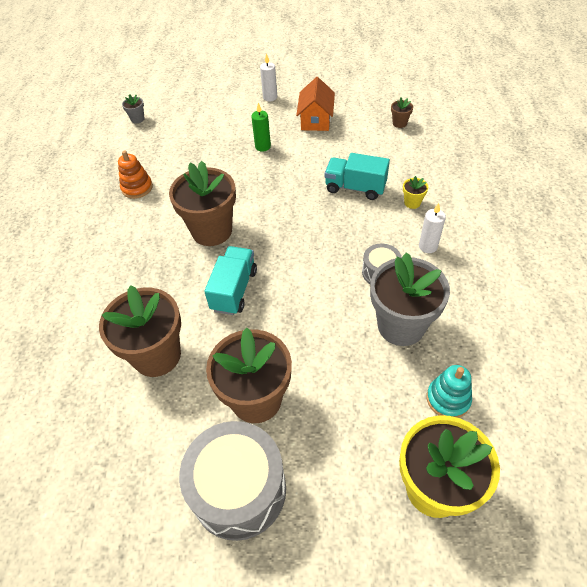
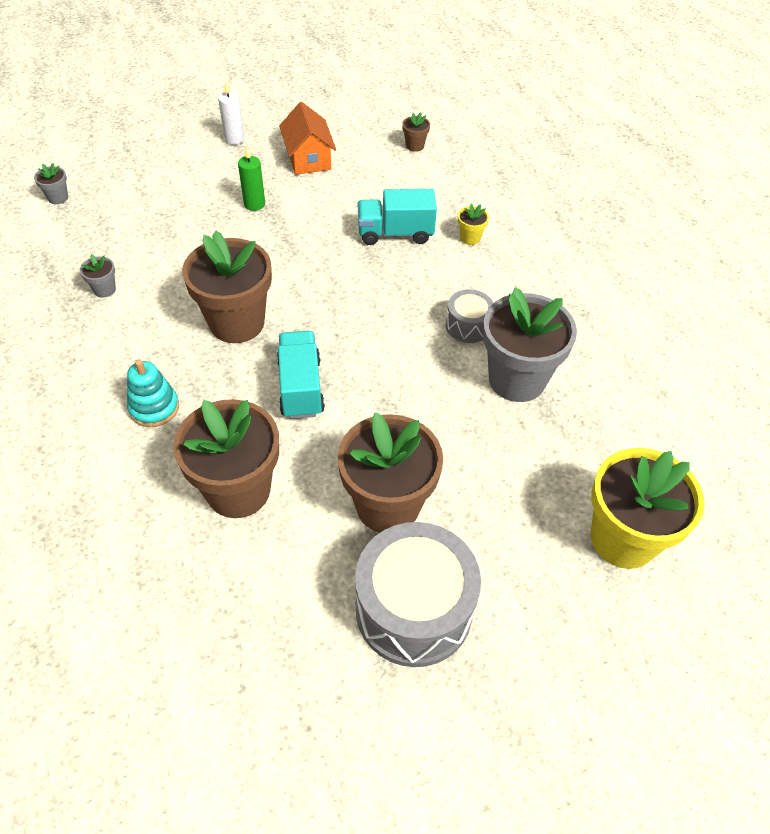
camera: 25 degrees left, 0 degrees up
orange stacking toy [118,151,153,199] -> grey flower pot [80,254,116,298]
white candle [419,203,446,253] -> none
turquoise stacking toy [427,365,472,418] -> turquoise stacking toy moved to [127,359,179,427]

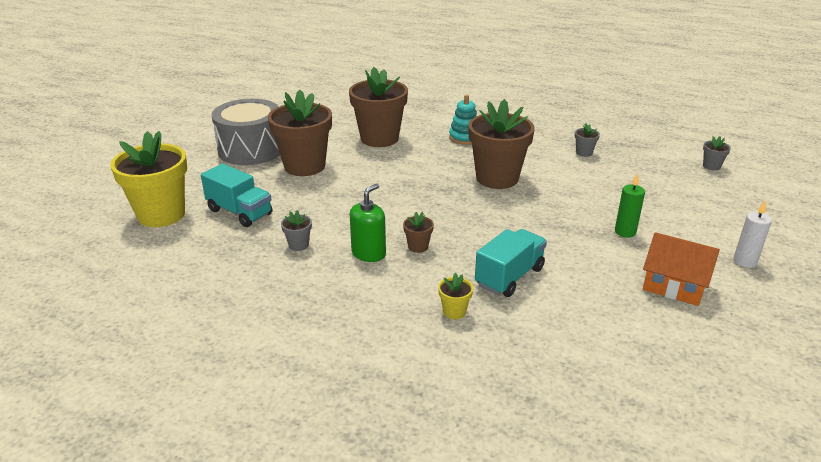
camera: 135 degrees right, 20 degrees down
turquoise truck [277,331,325,419] -> turquoise truck moved to [201,164,272,227]
brown flower pot [402,112,430,152] -> brown flower pot moved to [403,212,434,253]
grey drum [446,289,493,343] -> green soap dispenser [350,184,386,262]
grey flower pot [483,287,577,402] -> grey flower pot [281,210,312,251], size x0.41

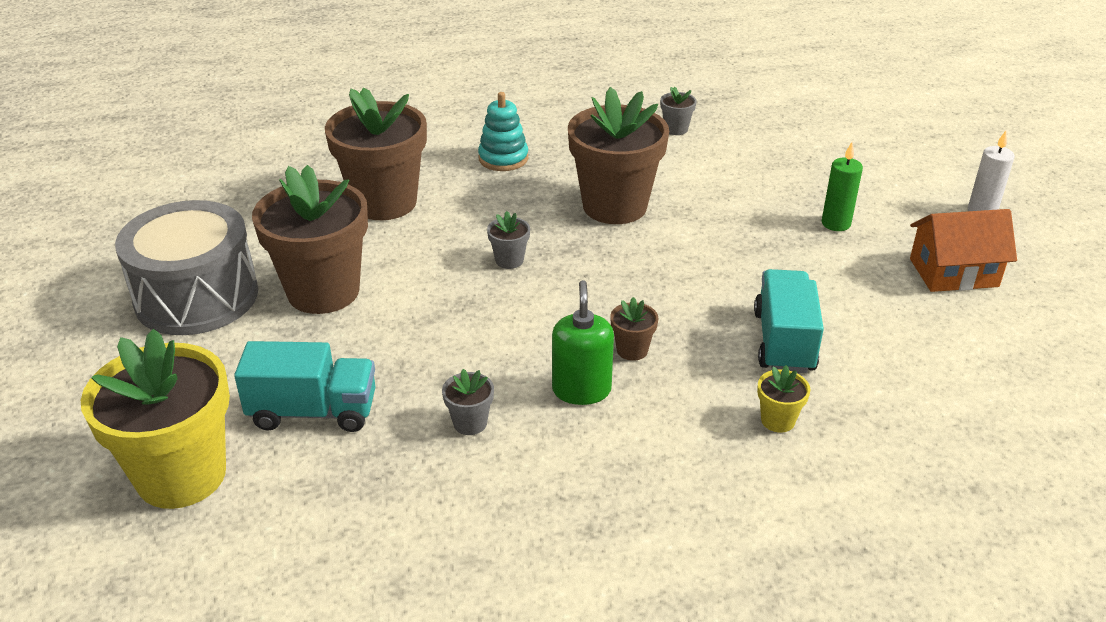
camera: 35 degrees left, 5 degrees up
grey flower pot [703,136,731,171] -> grey flower pot moved to [487,211,530,269]

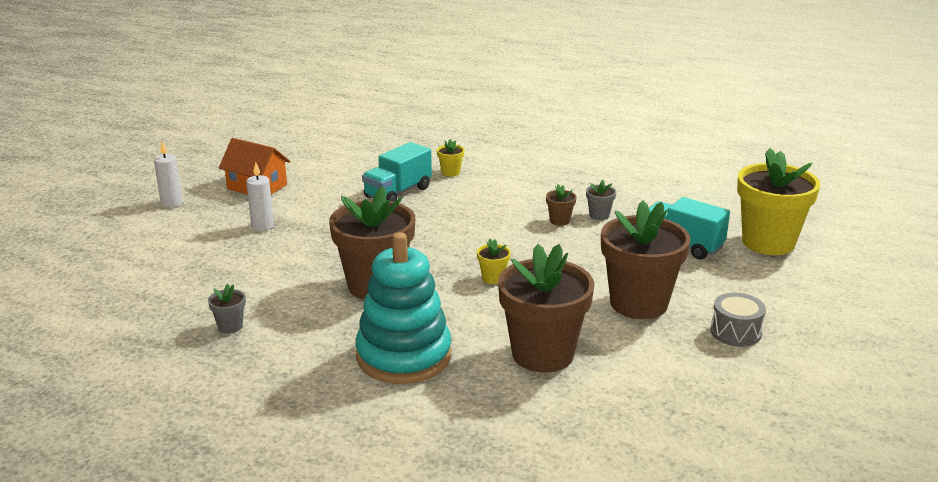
camera: 145 degrees left, 10 degrees down
grey drum [115,200,258,335] -> grey drum [711,293,766,347], size x0.50
turquoise stacking toy [478,92,528,171] -> turquoise stacking toy [355,232,451,384], size x1.85
grey flower pot [487,211,530,269] -> yellow flower pot [477,239,511,284]
green soap dispenser [552,280,614,405] -> none
brown flower pot [610,297,658,361] -> brown flower pot moved to [546,184,577,226]
green candle [822,142,863,231] -> white candle [246,162,274,231]

